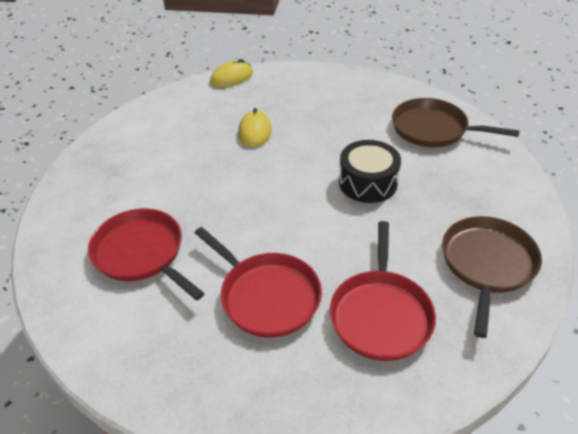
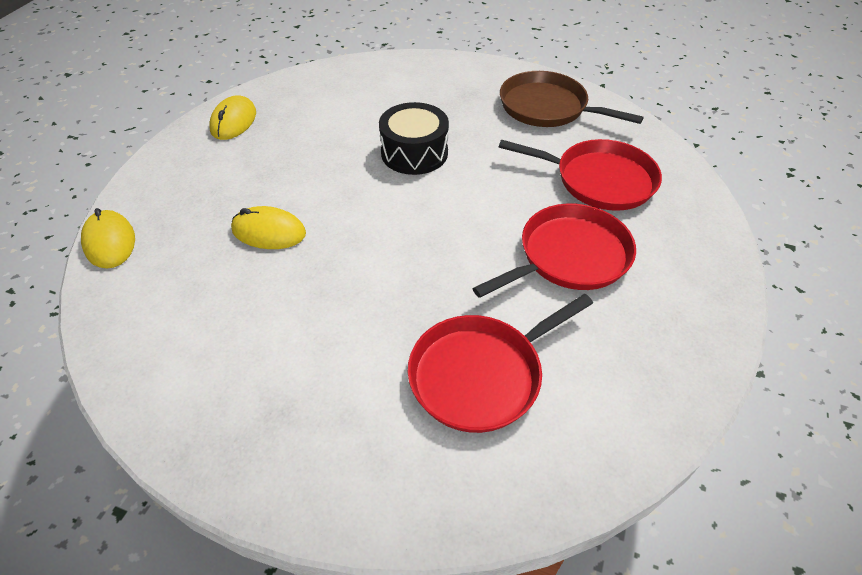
camera: 80 degrees left, 5 degrees up
brown pan [392,98,520,148] -> none
none -> yellow mouse [209,95,256,140]

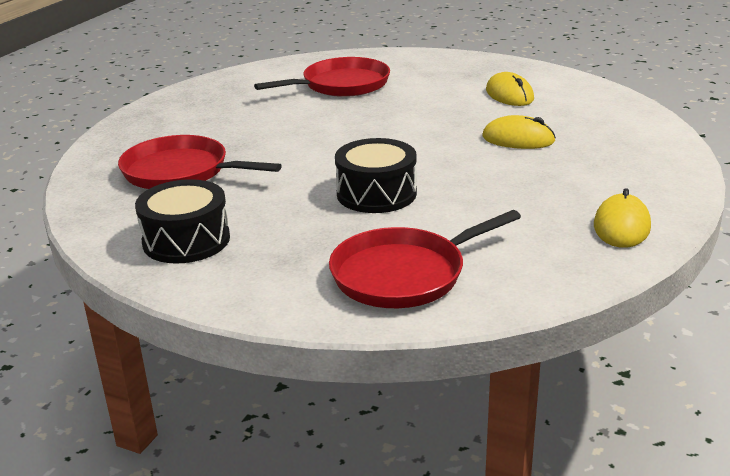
camera: 175 degrees left, 20 degrees down
yellow mouse [81,208,135,268] -> yellow mouse moved to [486,72,534,106]
red pan [472,203,636,298] -> red pan moved to [329,210,521,308]
brown pan [500,71,644,127] -> black drum [135,179,230,264]

